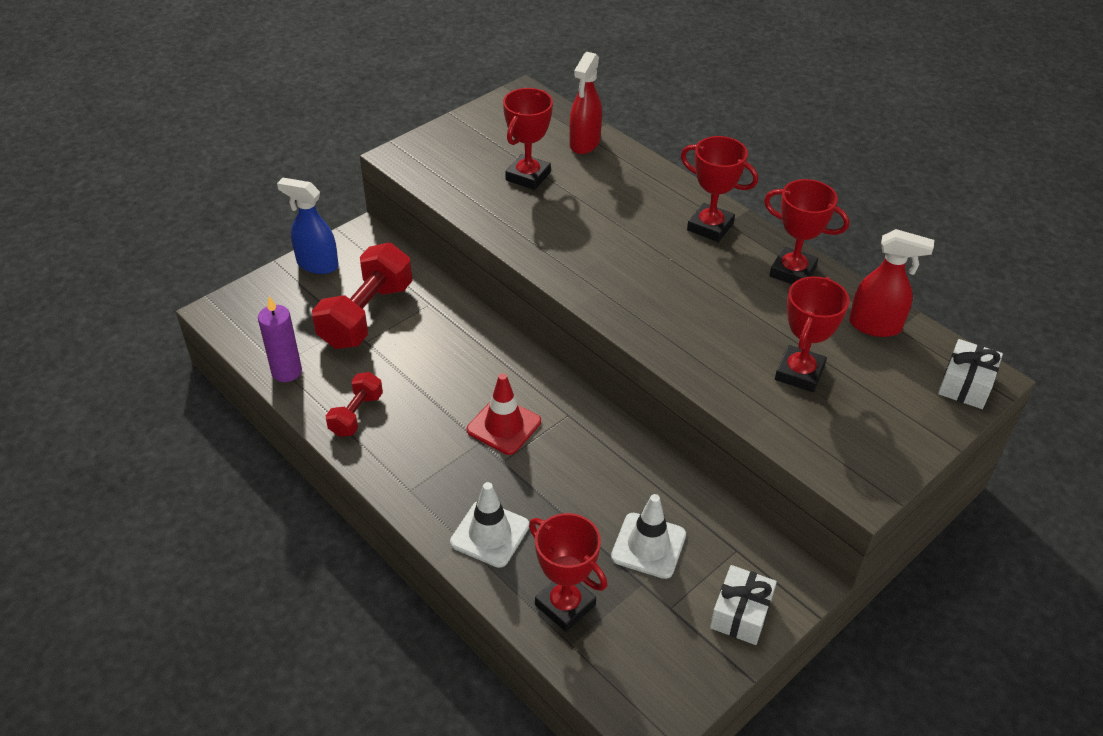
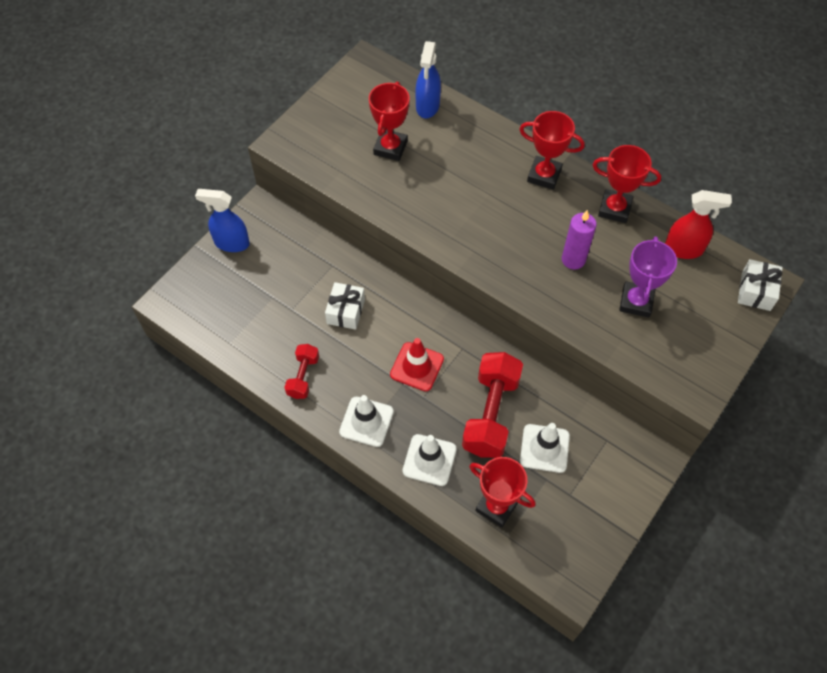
camera: 10 degrees left, 15 degrees up
purple candle [258,296,302,382] -> purple candle moved to [562,210,597,269]
red dumbbell [312,243,412,349] -> red dumbbell moved to [462,352,523,458]
red spray bottle [569,52,602,154] -> blue spray bottle [415,41,441,118]
white gift [710,565,777,645] -> white gift moved to [325,282,365,330]
red trophy [775,276,850,392] -> purple trophy [619,236,677,318]
none -> white traffic cone [339,395,394,447]

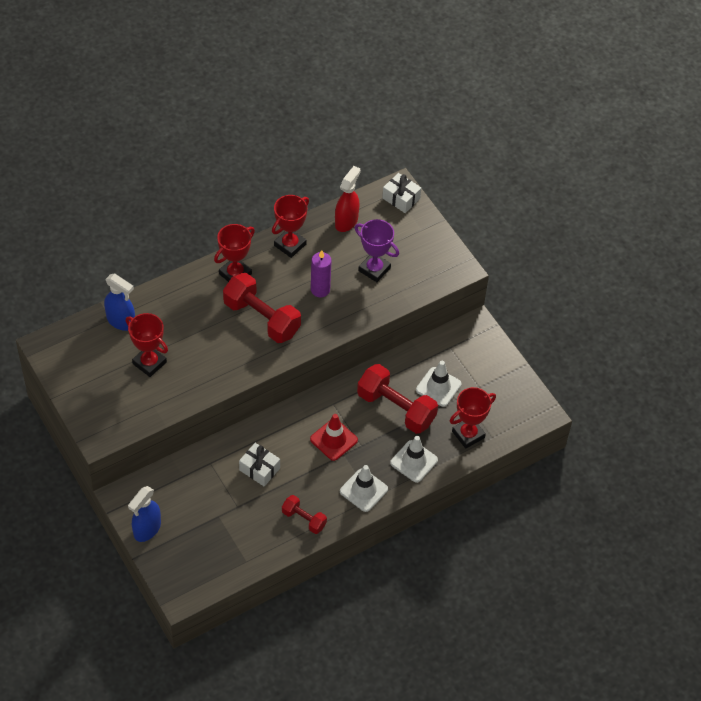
camera: 70 degrees left, 5 degrees down
none -> red dumbbell [223,273,301,343]

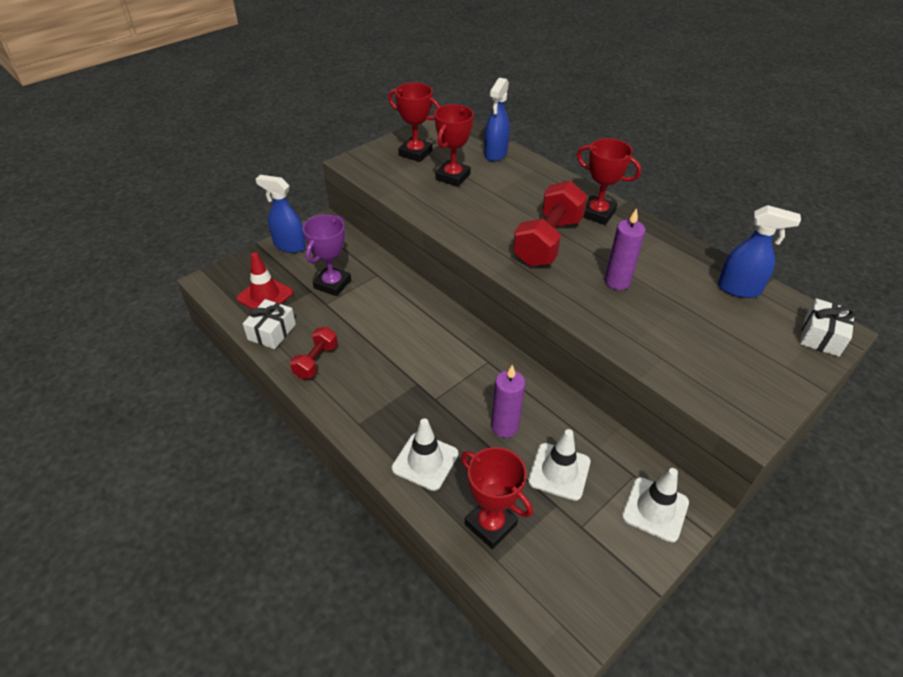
camera: 80 degrees right, 10 degrees down
white gift [239,443,280,487] -> white gift moved to [243,299,296,349]
red trophy [272,195,309,258] -> red trophy moved to [388,83,440,162]
red traffic cone [310,414,358,461] -> red traffic cone moved to [237,252,293,309]
red spray bottle [335,166,361,232] -> blue spray bottle [718,205,801,298]
white traffic cone [340,465,388,512] -> white traffic cone moved to [622,468,689,542]
purple trophy [355,219,399,282] -> purple trophy moved to [303,215,351,296]
red dumbbell [357,364,438,434] -> purple candle [491,365,525,438]

